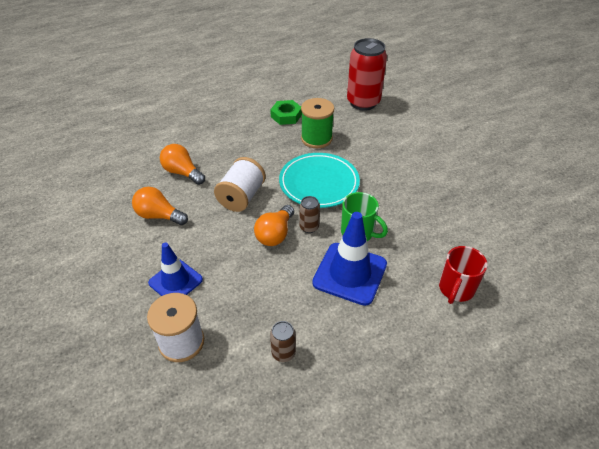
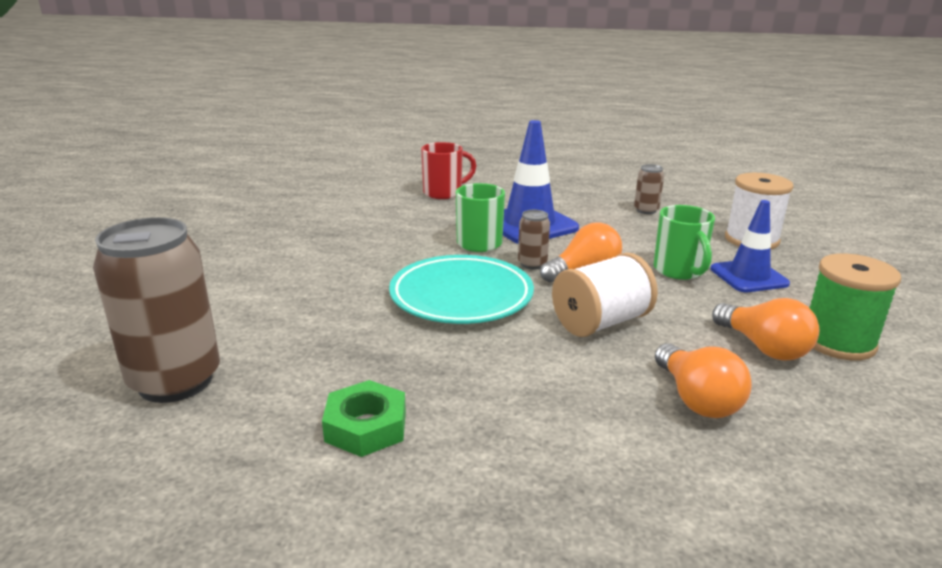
camera: 145 degrees left, 20 degrees down
green spool [301,98,334,148] -> green spool moved to [809,253,901,361]
red can [347,38,387,111] -> brown can [93,217,220,403]
none -> green mug [653,205,715,280]

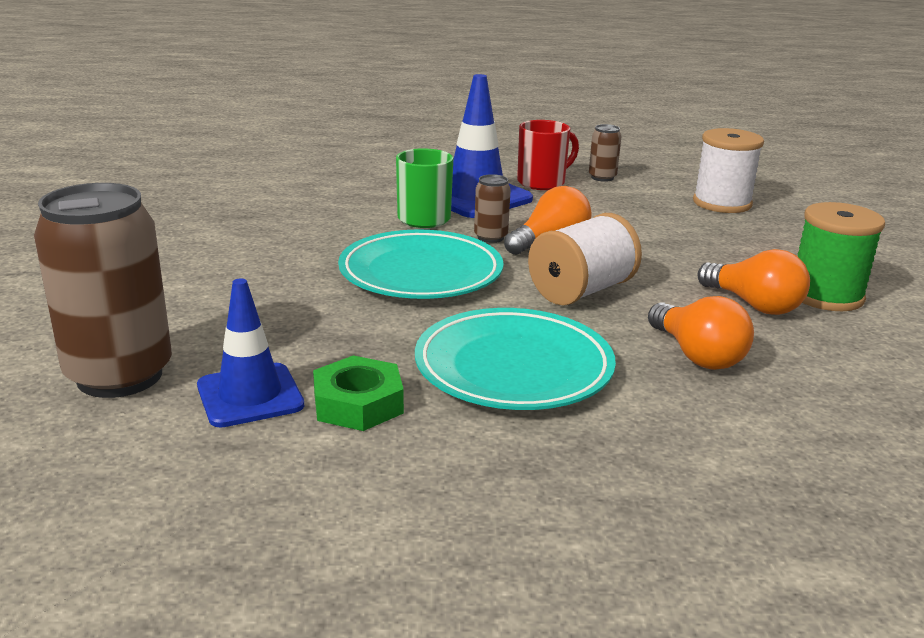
camera: 10 degrees left, 0 degrees up
red mug [421,142,476,199] -> red mug moved to [517,120,579,190]
green mug [653,205,715,280] -> none
blue traffic cone [710,200,790,292] -> blue traffic cone moved to [197,278,304,428]
none -> turquoise plate [415,308,616,410]

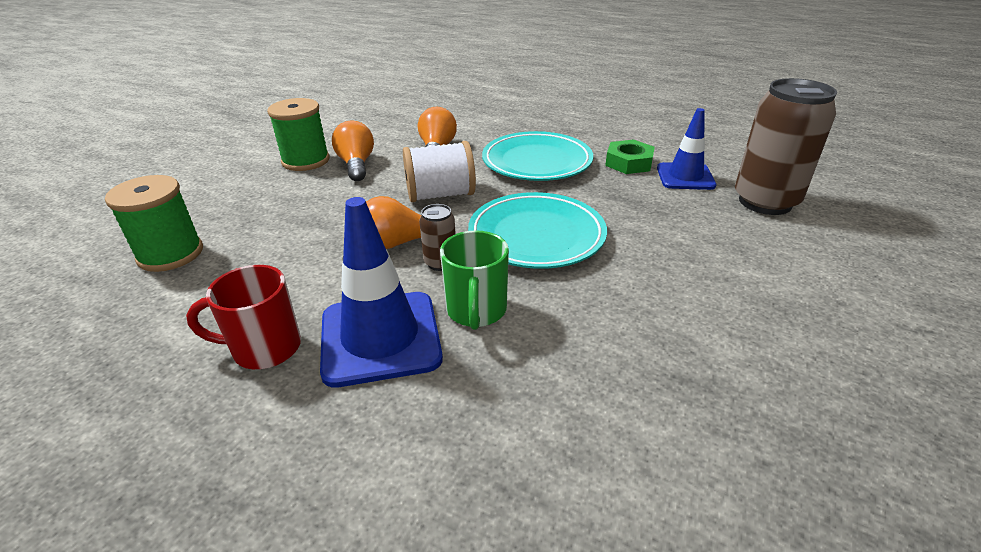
camera: 150 degrees left, 10 degrees up
brown can [589,124,622,182] -> none
white spool [693,128,764,213] -> green spool [105,175,203,272]

